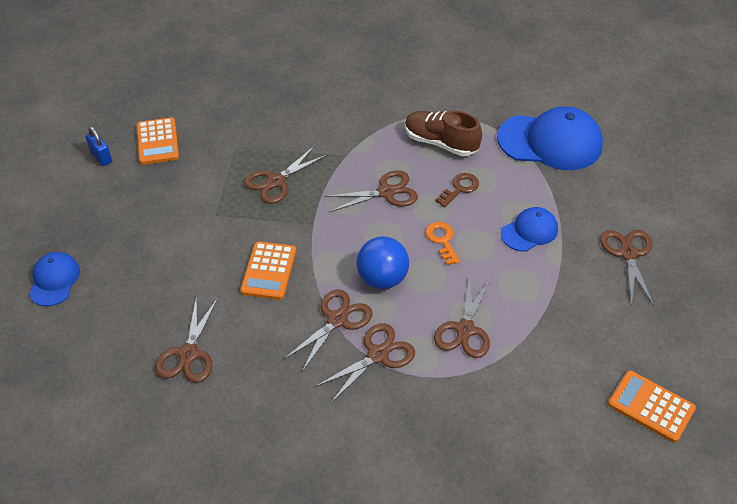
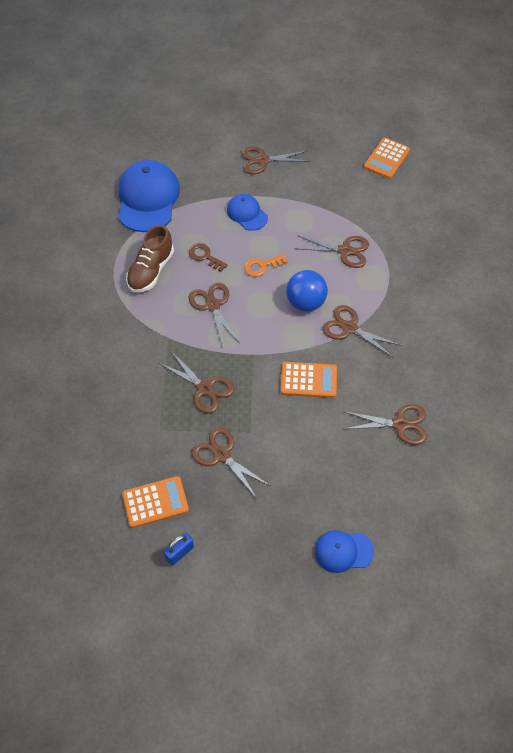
camera: 95 degrees left, 10 degrees up
brown scissors [315,323,415,403] -> brown scissors moved to [191,427,270,498]

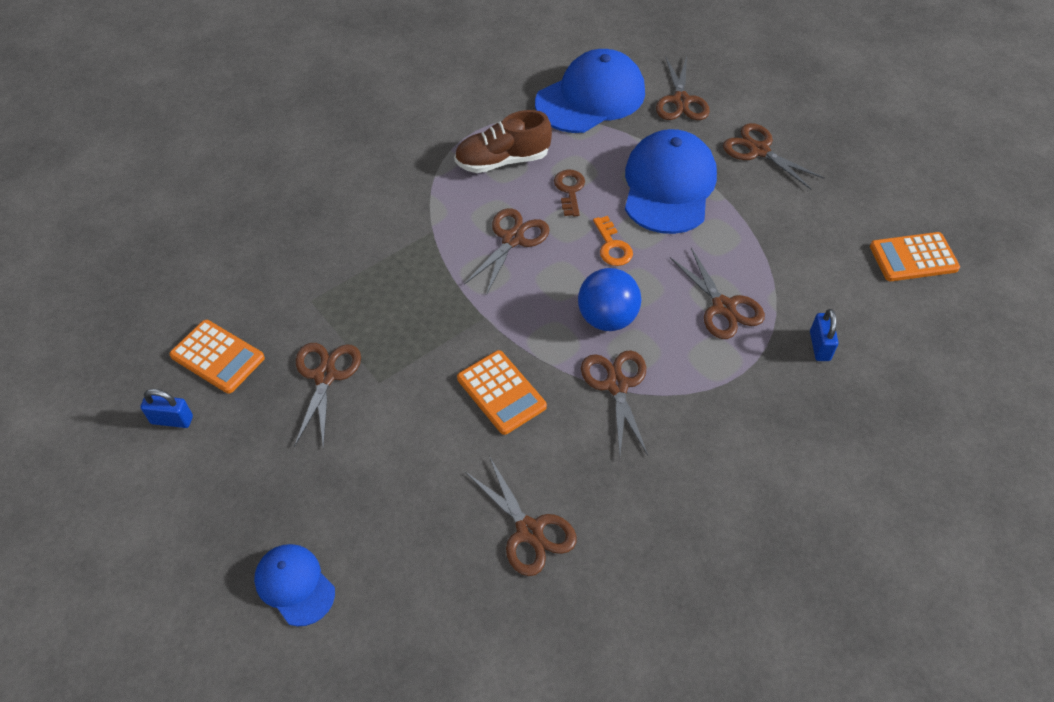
camera: 50 degrees right, 5 degrees down
brown scissors [159,351,234,414] -> brown scissors moved to [656,57,710,120]
blue cap [227,194,268,231] -> blue cap [625,129,717,234], size x1.87
orange key [244,254,288,277] -> orange key turned 135 degrees counterclockwise [593,216,633,266]
none -> blue padlock [810,309,838,361]

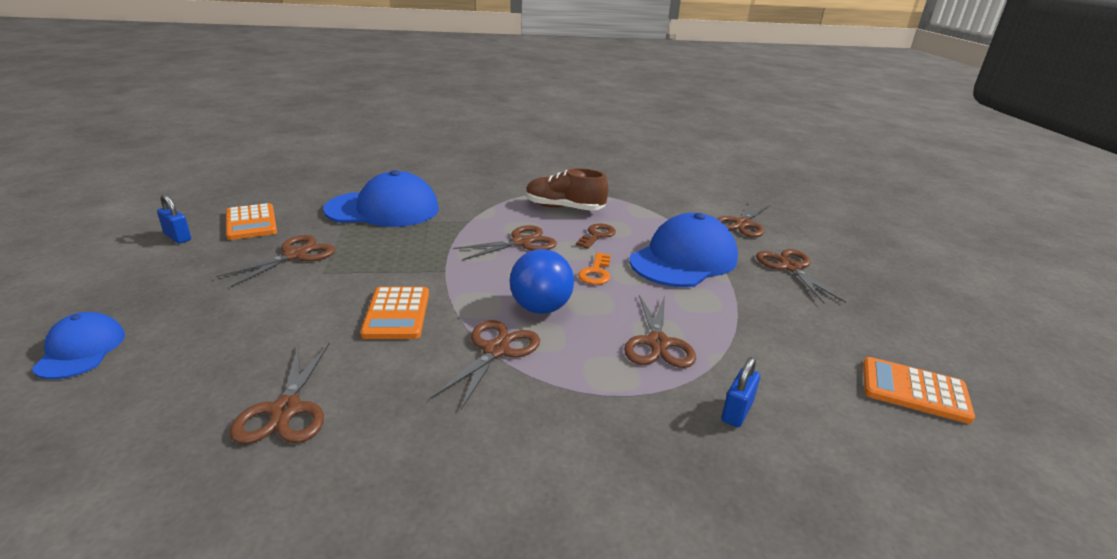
camera: 30 degrees right, 25 degrees down
blue cap [535,49,645,133] -> blue cap moved to [323,170,439,227]

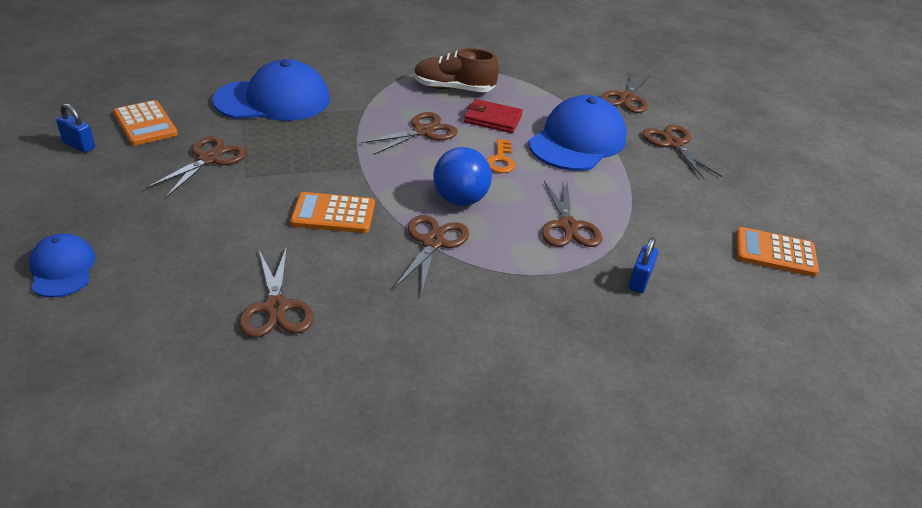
camera: 10 degrees left, 10 degrees up
orange calculator [360,287,429,339] -> orange calculator turned 105 degrees clockwise [290,192,375,233]
brown key [576,223,616,249] -> red wallet [464,99,523,133]

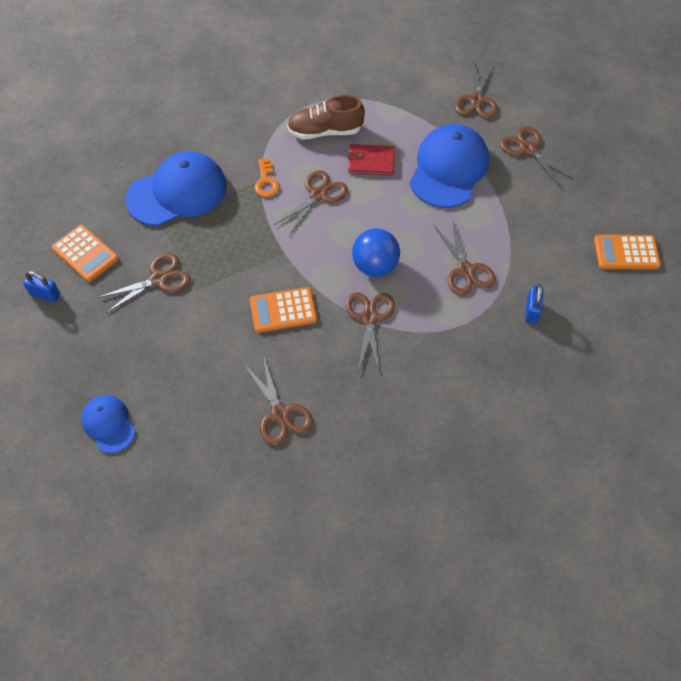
camera: 10 degrees left, 20 degrees up
brown scissors [146,136,247,197] -> brown scissors turned 45 degrees clockwise [97,253,190,313]
orange key [487,139,515,173] -> orange key moved to [254,158,279,197]

